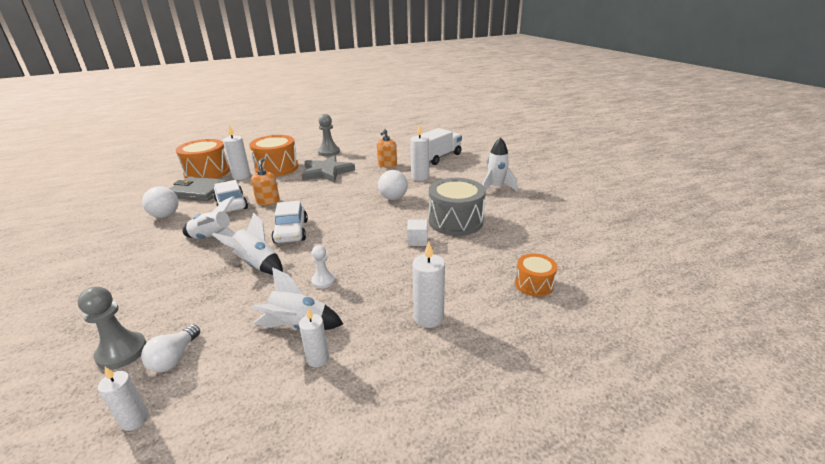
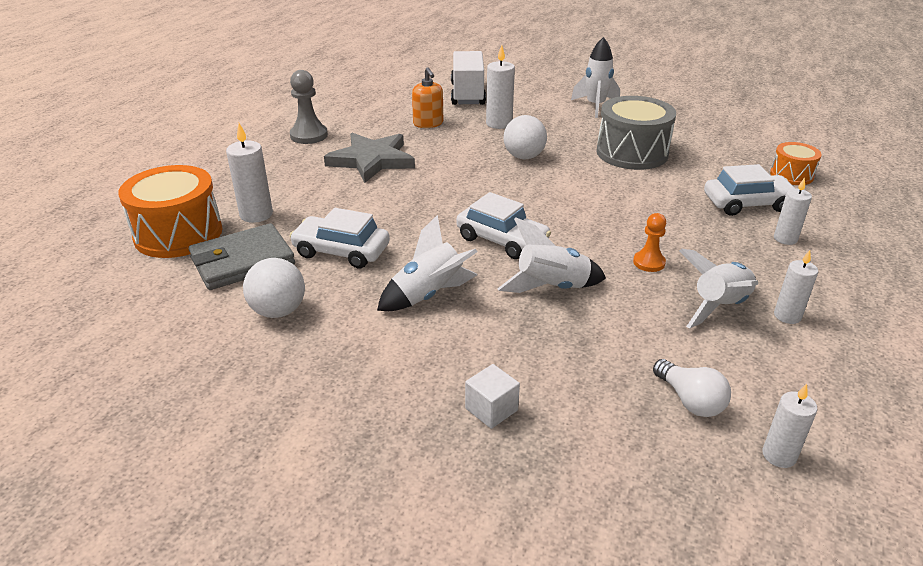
camera: 45 degrees left, 5 degrees up
grey pawn [77,286,147,370] -> none
orange drum [249,135,299,176] -> none
orange soap dispenser [251,158,280,205] -> none
white pawn [311,245,335,289] -> orange pawn [633,213,666,272]
white cube [407,220,428,246] -> white cube moved to [465,364,520,429]
white candle [412,241,445,328] -> white candle [774,178,812,245], size x0.67
none -> white car [704,164,796,216]

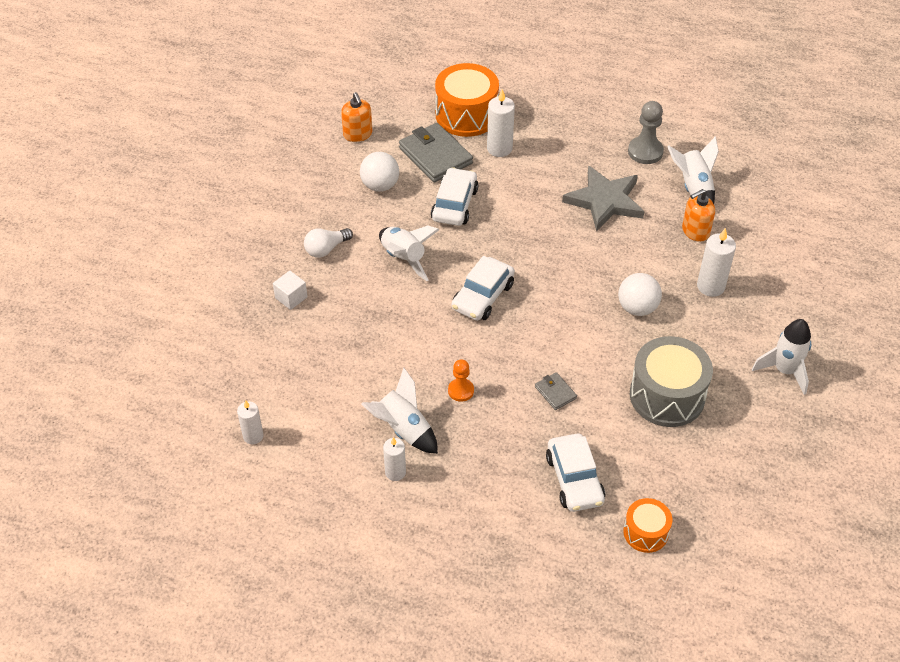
camera: 85 degrees right, 15 degrees up
white truck [451,51,486,105] -> none
white rocket [497,218,606,293] -> white rocket moved to [667,136,719,204]
white light bulb [653,359,731,417] -> white light bulb moved to [304,228,353,258]
white candle [774,178,812,245] -> none
none -> orange soap dispenser [341,92,372,142]
none -> grey wallet [535,372,577,410]

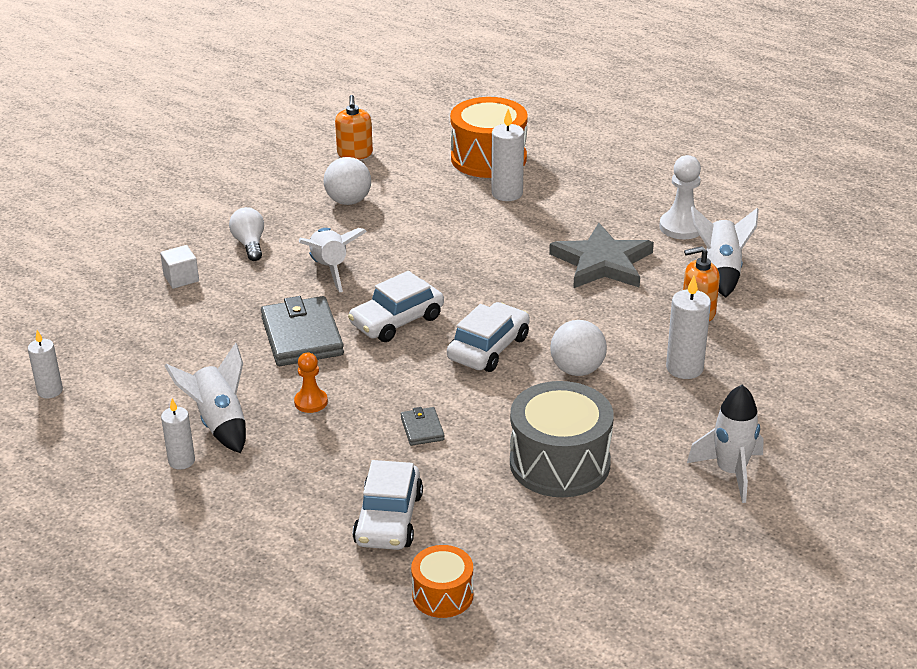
camera: 20 degrees right, 15 degrees down
white light bulb [304,228,353,258] -> white light bulb turned 90 degrees clockwise [229,207,264,261]
grey wallet [399,123,473,183] -> grey wallet moved to [261,296,344,366]
white car [431,167,478,226] -> white car moved to [447,302,530,372]
grey pawn [628,101,664,164] -> white pawn [659,155,701,239]

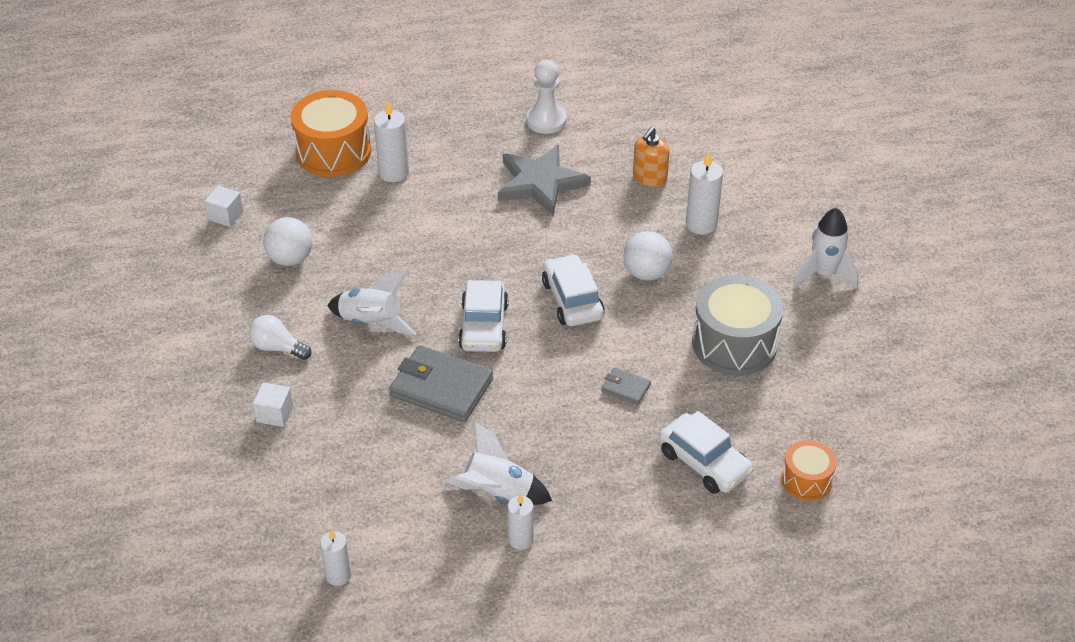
camera: 50 degrees left, 10 degrees up
orange pawn [294,353,328,413] -> none
orange soap dispenser [335,95,373,160] -> white cube [204,186,243,227]
white rocket [691,206,759,298] -> none

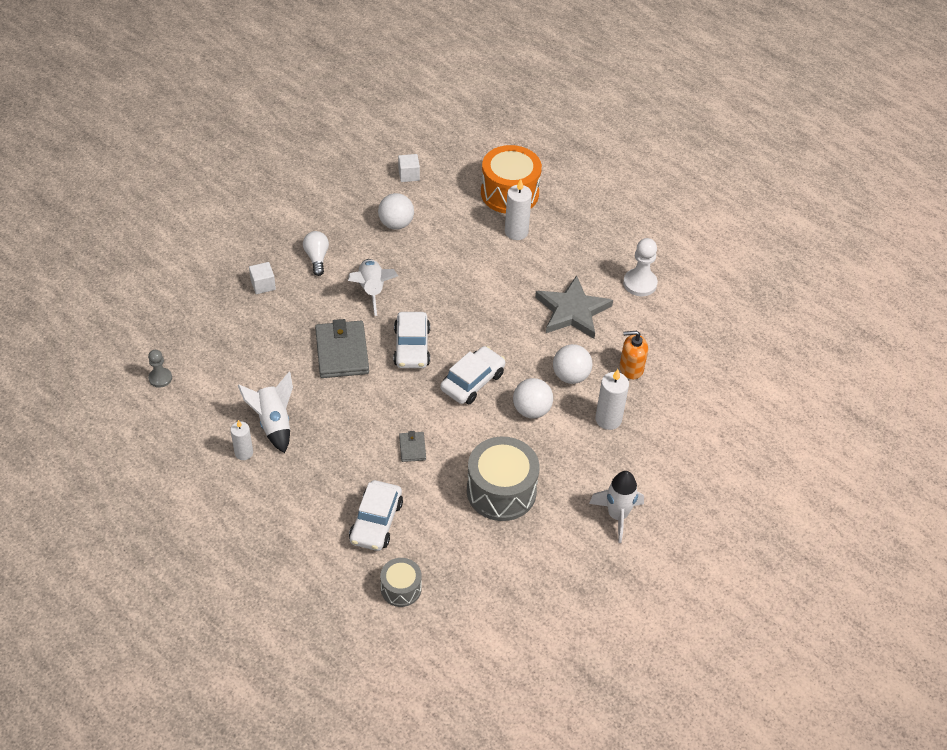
camera: 55 degrees right, 5 degrees up
white candle [320,529,351,586] -> grey pawn [148,350,172,388]
white car [458,280,509,352] -> white car turned 60 degrees counterclockwise [393,312,430,368]
orange drum [782,440,837,501] -> grey drum [380,558,422,607]
none -> white ball [553,344,592,384]

